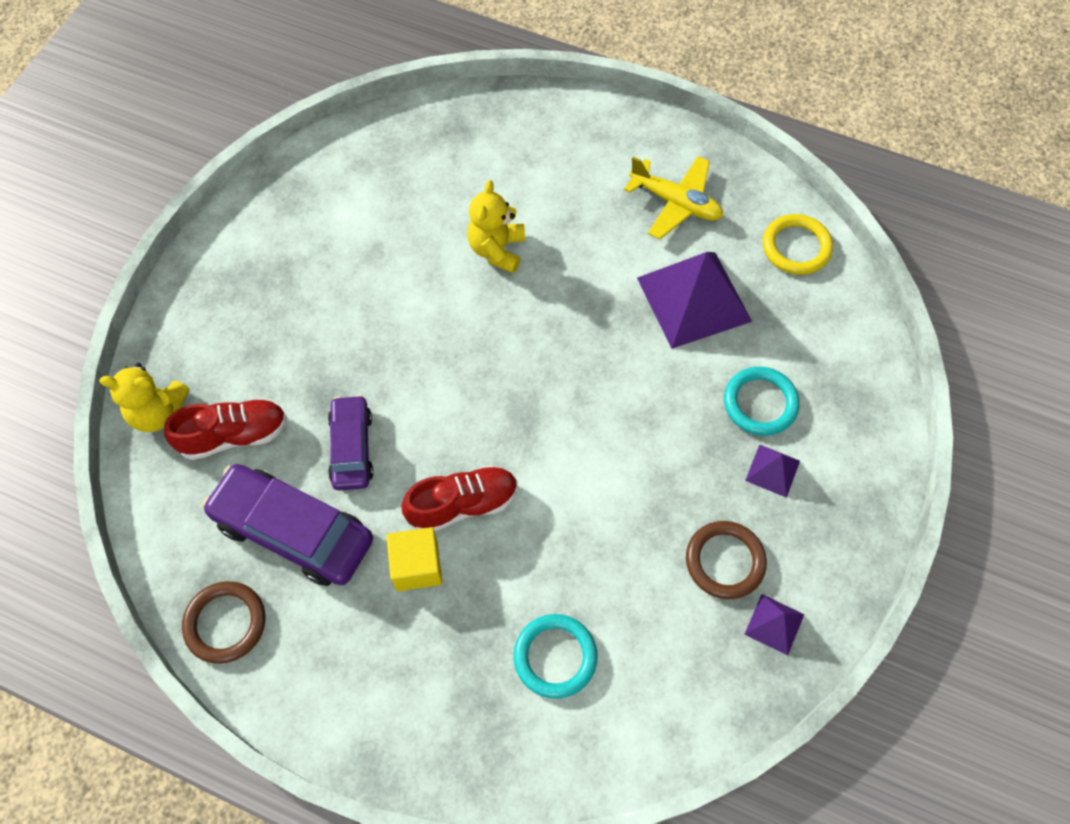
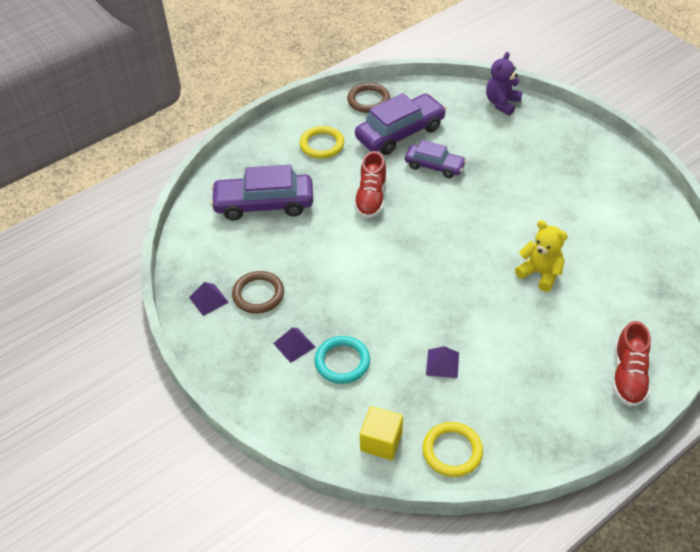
camera: 120 degrees right, 15 degrees down
yellow teddy bear [99,363,189,432] -> purple teddy bear [486,52,522,116]
red shoe [164,399,287,460] -> red shoe moved to [613,321,651,407]
yellow cube [386,527,442,591] -> yellow cube moved to [360,406,403,460]
turquoise ring [513,614,598,699] -> purple car [210,165,313,221]
yellow plane [624,156,723,239] -> none
purple pyramid [637,252,752,349] -> purple pyramid [426,346,459,378], size x0.46
none -> yellow ring [299,126,344,159]

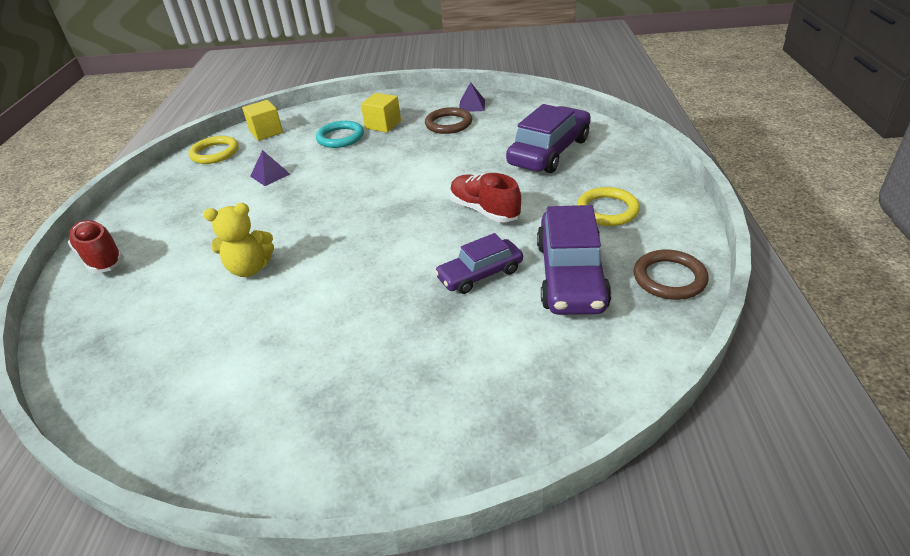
camera: 130 degrees right, 10 degrees down
purple pyramid [273,328,315,363] -> yellow cube [361,93,401,132]
purple teddy bear [486,52,522,116] -> none

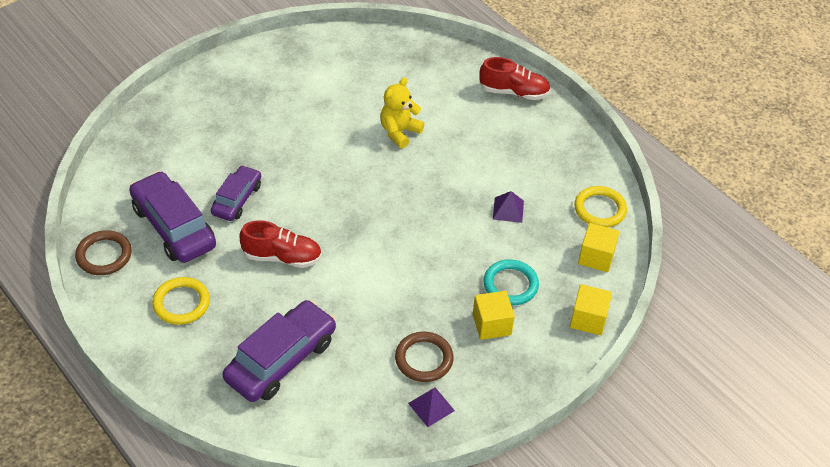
camera: 135 degrees right, 10 degrees up
purple car [506,104,591,173] -> purple car turned 135 degrees counterclockwise [223,300,336,402]
none -> yellow cube [570,284,612,335]

